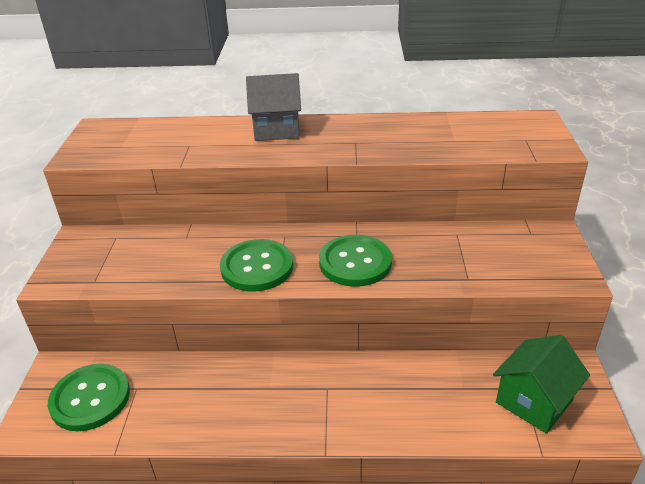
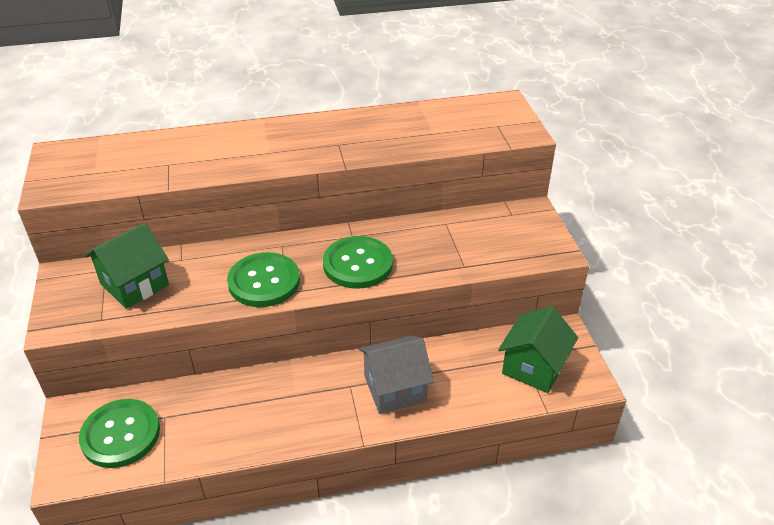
camera: 15 degrees left, 5 degrees up
grey house [246,73,301,141] -> grey house moved to [359,335,434,414]
none -> green house [85,223,169,309]

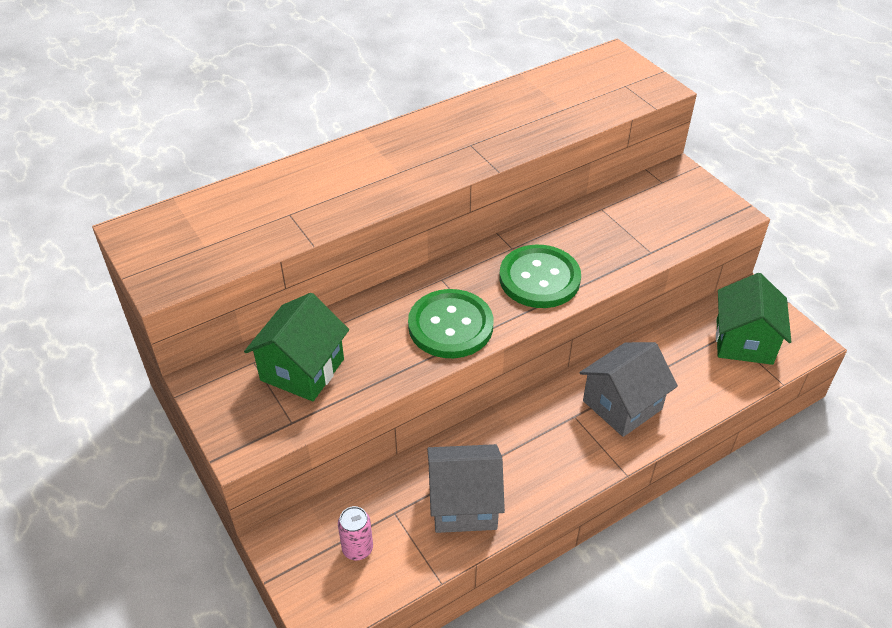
camera: 20 degrees left, 5 degrees up
green button [79,399,160,468] -> pink can [338,506,373,560]
none -> grey house [427,444,505,533]

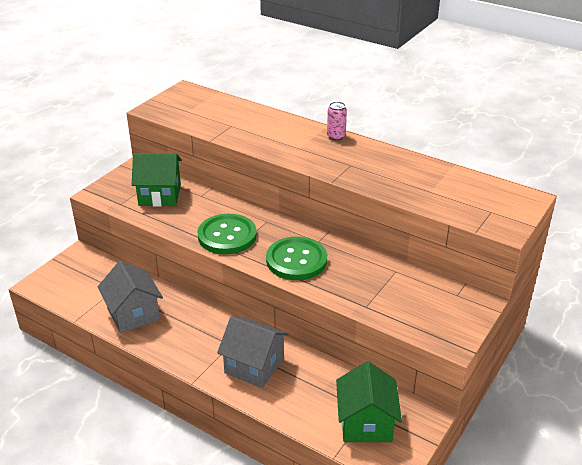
camera: 65 degrees right, 10 degrees down
pink can [338,506,373,560] -> pink can moved to [327,102,347,141]
green house [716,273,791,365] -> green house turned 75 degrees counterclockwise [336,361,402,442]

